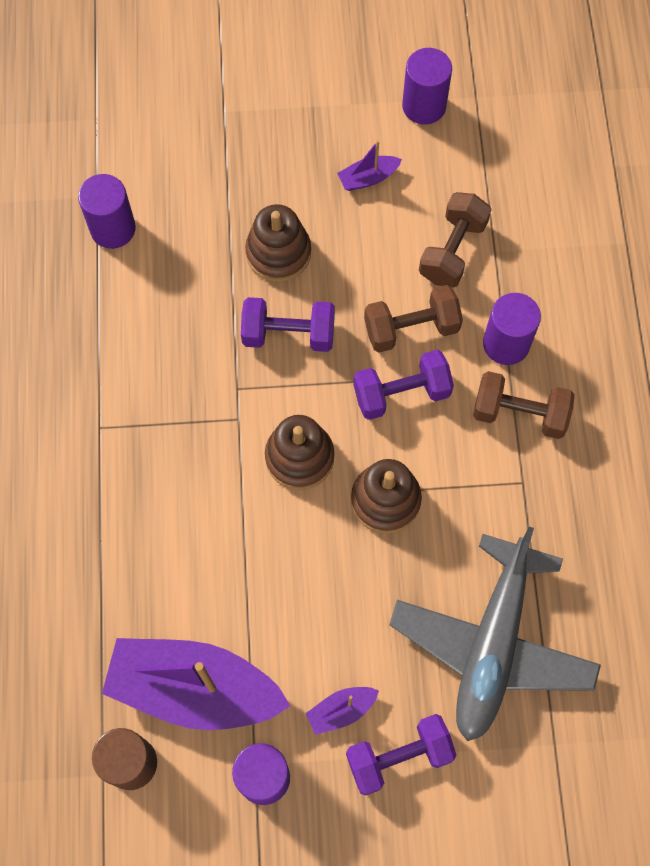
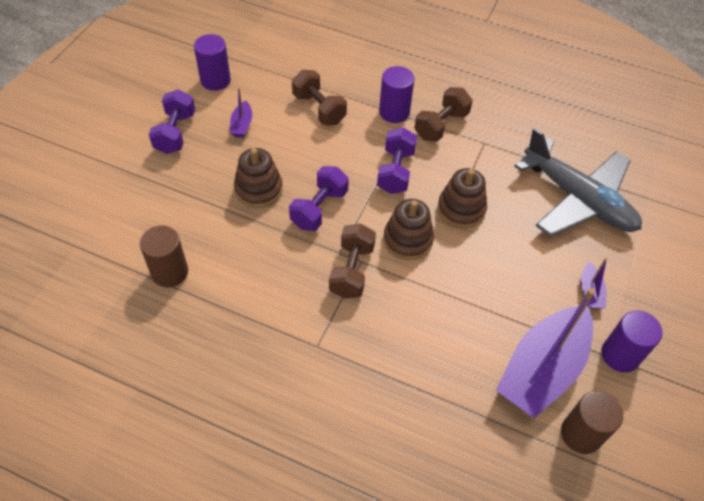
camera: 65 degrees left, 15 degrees down
purple cylinder [78,174,136,249] -> brown cylinder [140,226,188,287]
purple dumbbell [346,714,457,795] -> purple dumbbell moved to [149,89,195,154]
brown dumbbell [364,285,463,352] -> brown dumbbell moved to [329,224,376,299]

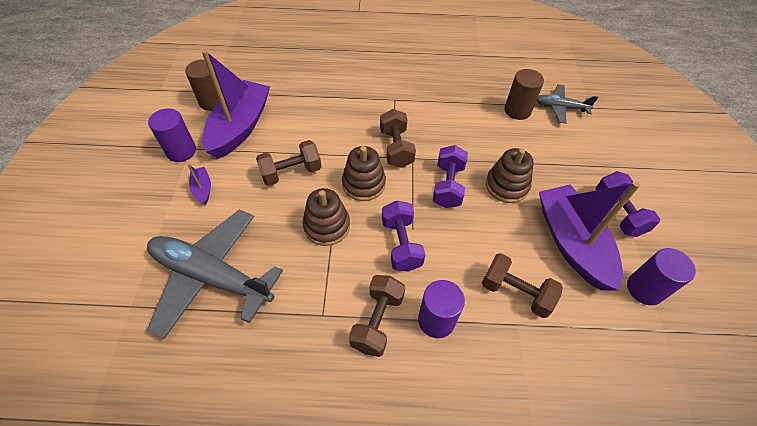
camera: 160 degrees right, 0 degrees up
purple boat [230,87,252,137] -> purple boat [539,182,640,291], size x2.42
none -> brown dumbbell [256,140,322,186]
none -> grey plane [537,84,598,124]

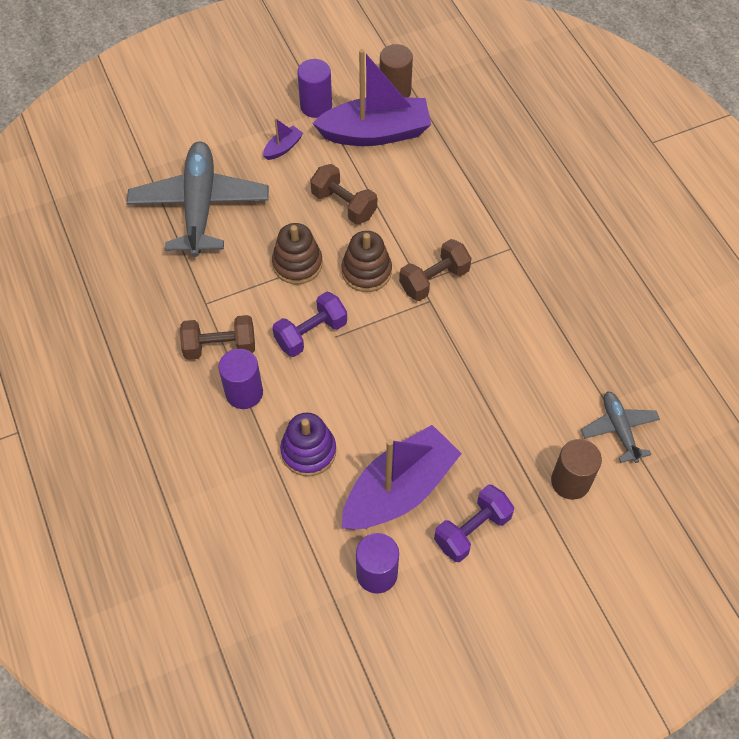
camera: 65 degrees right, 5 degrees up
purple dumbbell [433,145,468,208] -> none
brown dumbbell [482,253,563,318] -> purple stacking toy [280,413,336,476]
brown stacking toy [486,148,534,203] -> none
brown cylinder [504,69,544,120] -> brown cylinder moved to [551,439,602,500]

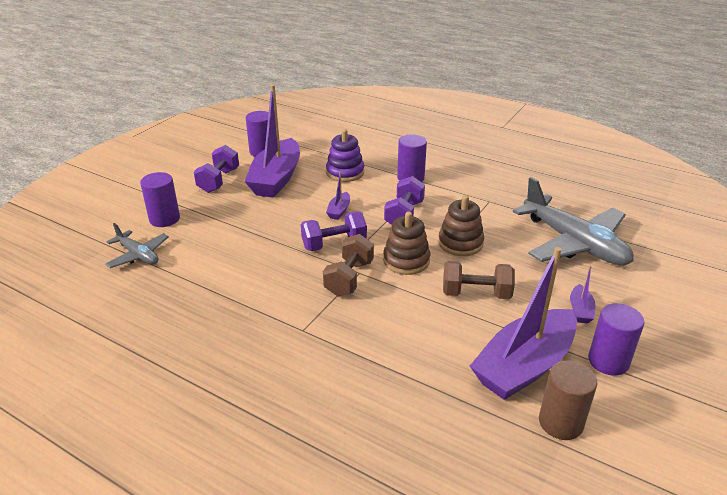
camera: 145 degrees right, 25 degrees down
brown dumbbell [180,315,255,360] -> none
brown cylinder [551,439,602,500] -> purple cylinder [140,172,180,227]
none -> purple dumbbell [301,211,367,251]
none -> purple boat [326,172,350,220]

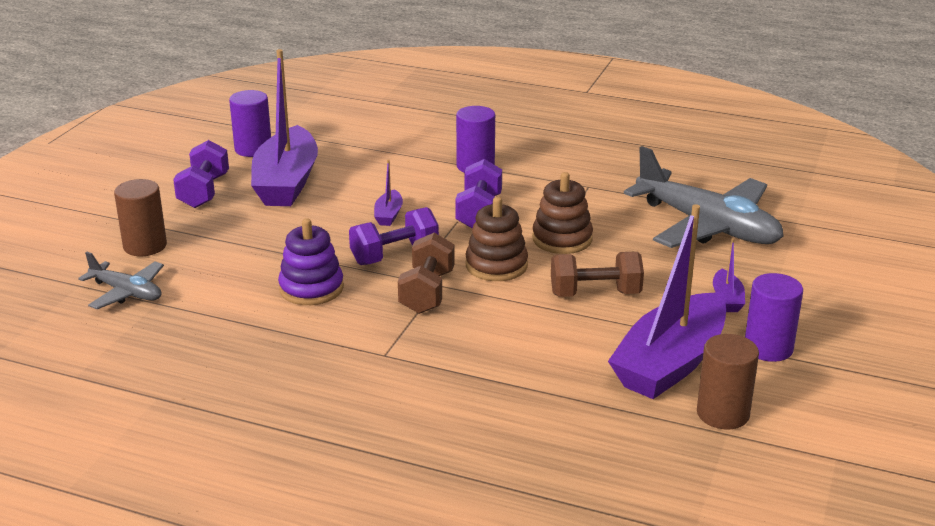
camera: 10 degrees left, 5 degrees down
purple cylinder [140,172,180,227] -> brown cylinder [114,179,167,256]
purple stacking toy [326,129,364,182] -> purple stacking toy moved to [278,218,344,305]

